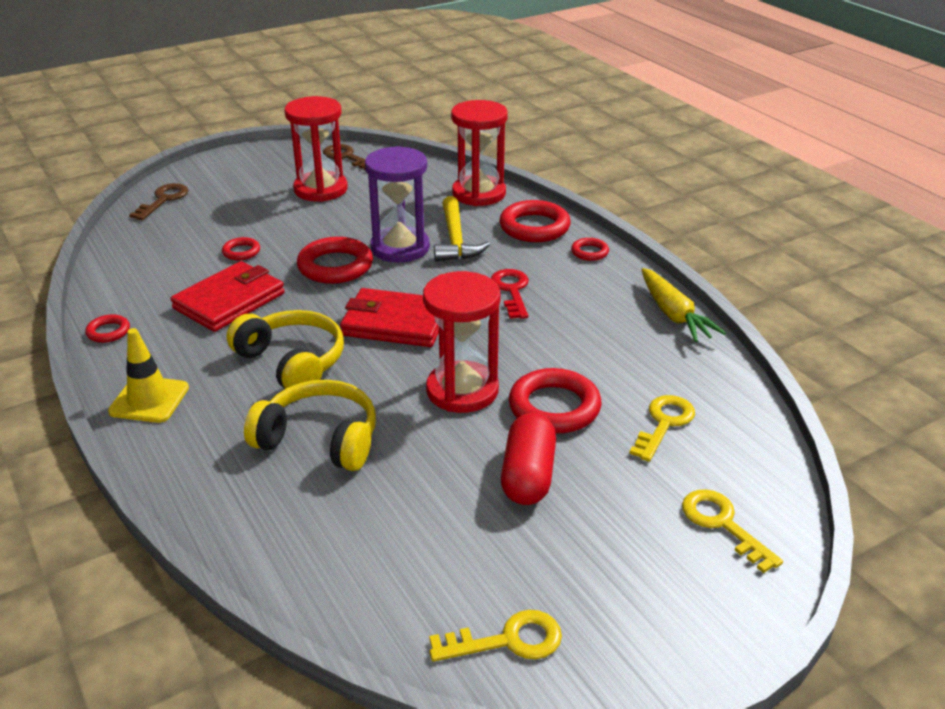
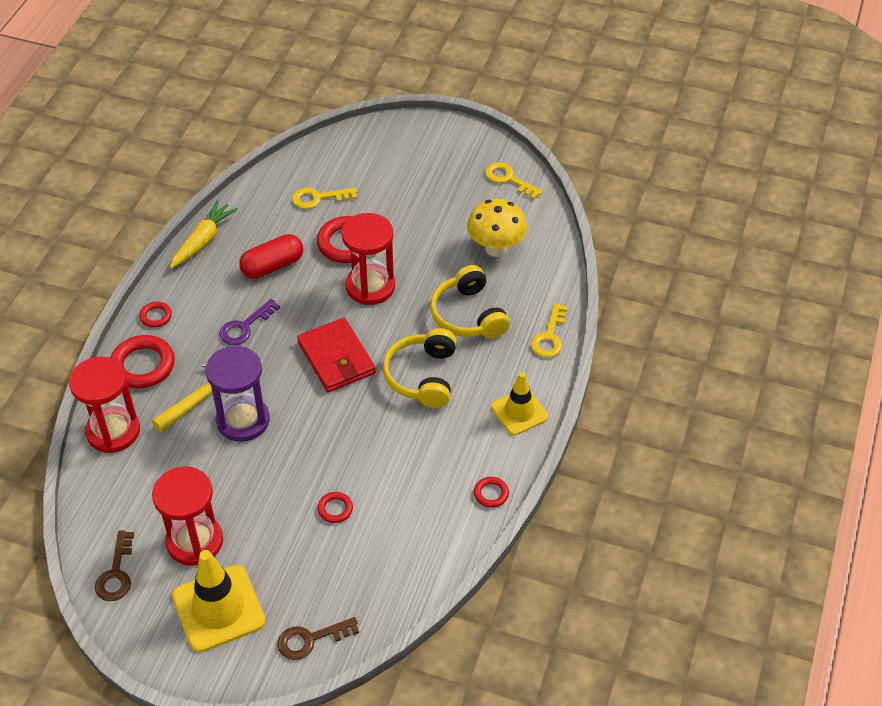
camera: 130 degrees left, 15 degrees up
red wallet [170,261,285,332] -> none
red ring [297,237,373,284] -> none
red key [491,269,529,319] -> purple key [219,299,280,345]
red capsule [501,413,556,505] -> red capsule moved to [239,234,303,279]
yellow key [682,489,783,573] -> yellow key moved to [531,303,568,358]
none -> yellow traffic cone [172,550,265,652]
none -> yellow mushroom [467,199,527,257]

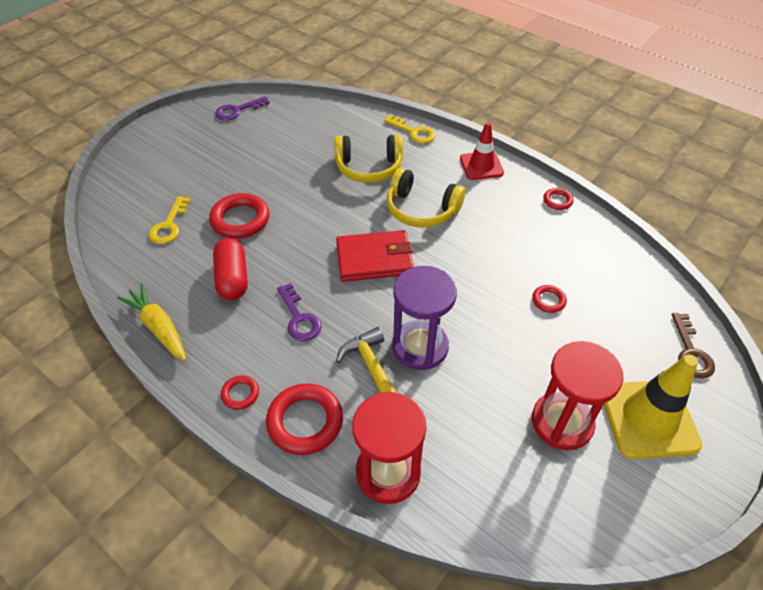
camera: 70 degrees left, 0 degrees up
brown key [95,530,134,601] -> none
red hourglass [342,213,395,305] -> none
yellow mushroom [467,199,527,257] -> none
yellow key [485,162,543,199] -> purple key [215,96,270,121]
yellow traffic cone [491,372,549,435] -> red traffic cone [460,122,504,180]

